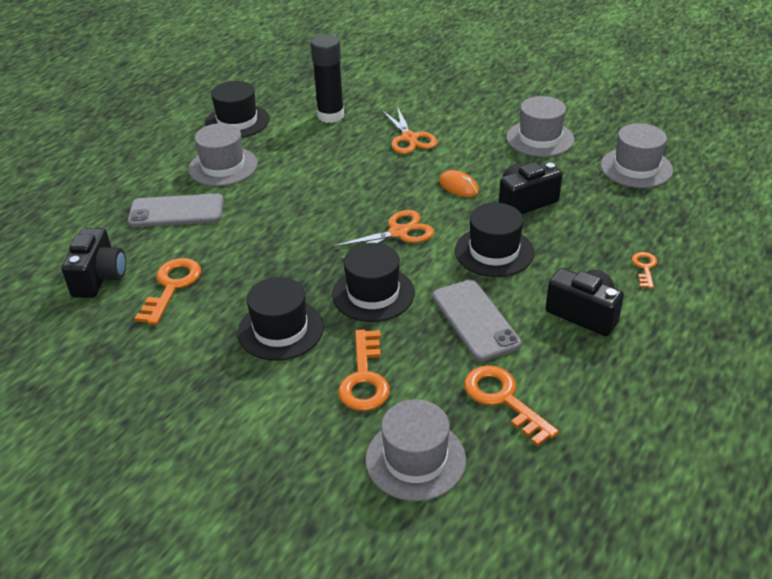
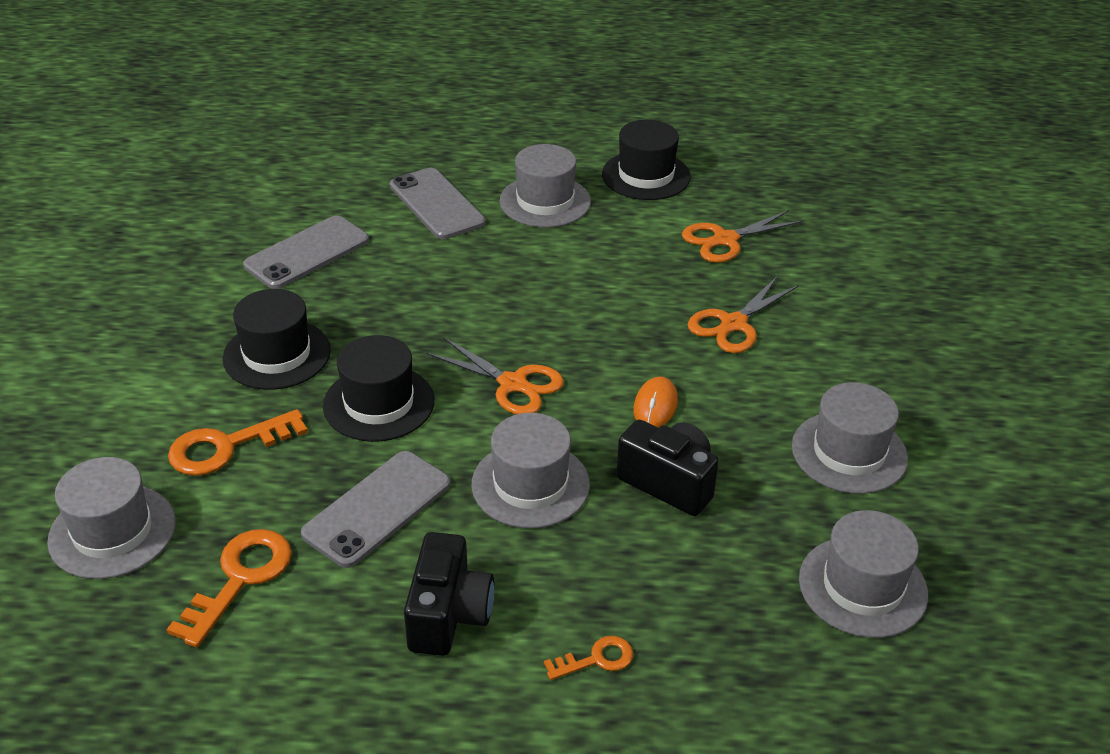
camera: 60 degrees right, 0 degrees up
black camera [62,228,126,298] -> none
orange key [134,258,201,325] -> grey phone [243,215,369,289]
black glue stick [311,35,344,123] -> orange scissors [682,210,804,263]
black hat [455,203,534,277] -> grey hat [471,413,590,528]

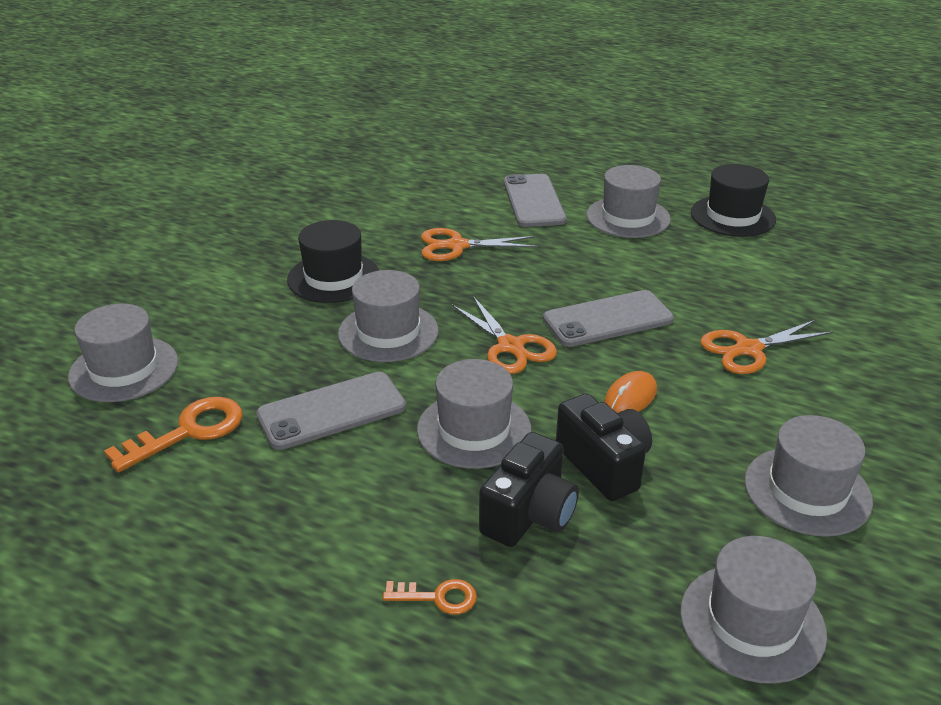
camera: 25 degrees right, 5 degrees down
orange key [168,409,308,476] -> none
grey phone [243,215,369,289] -> grey phone moved to [543,290,674,347]
black hat [323,335,434,442] -> grey hat [338,270,439,362]
black camera [404,532,494,656] -> black camera moved to [479,432,579,547]
orange scissors [682,210,804,263] -> orange scissors moved to [421,228,538,261]

